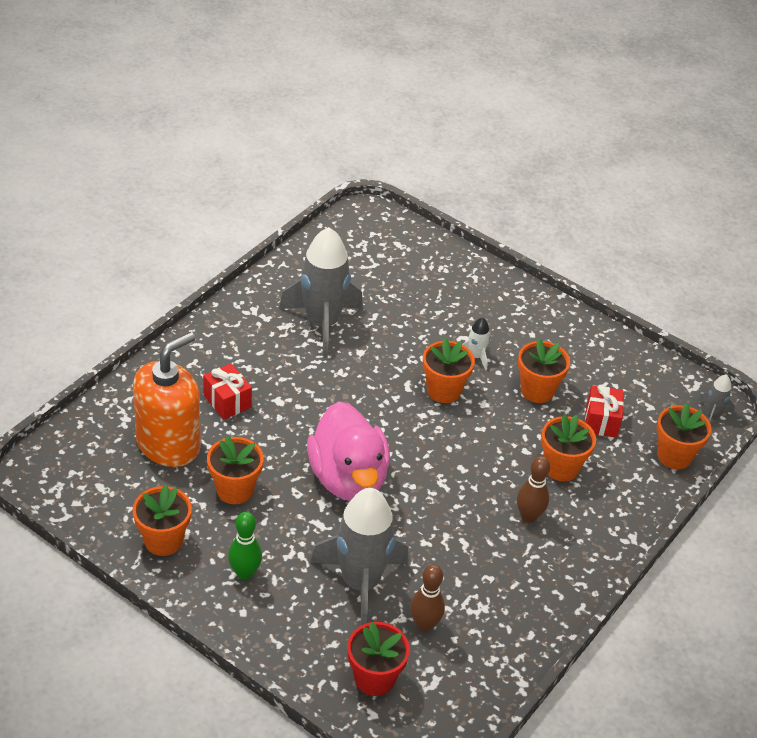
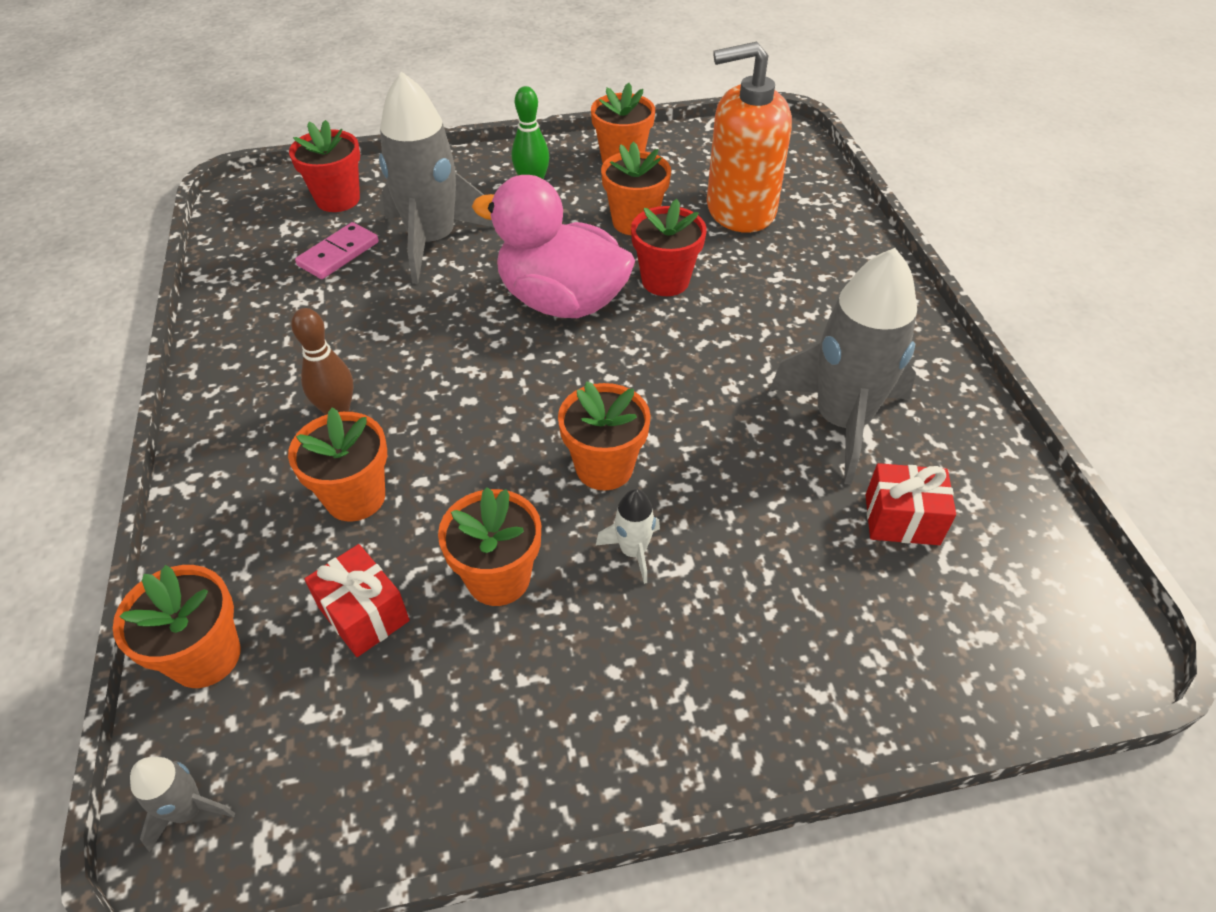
camera: 135 degrees right, 5 degrees up
orange soap dispenser [133,332,201,467] -> orange soap dispenser turned 90 degrees clockwise [707,42,792,233]
red gift [203,363,252,420] -> red gift moved to [866,463,956,545]
brown bowling pin [410,564,445,632] -> pink domino [295,222,379,279]
none -> red flower pot [631,199,707,296]

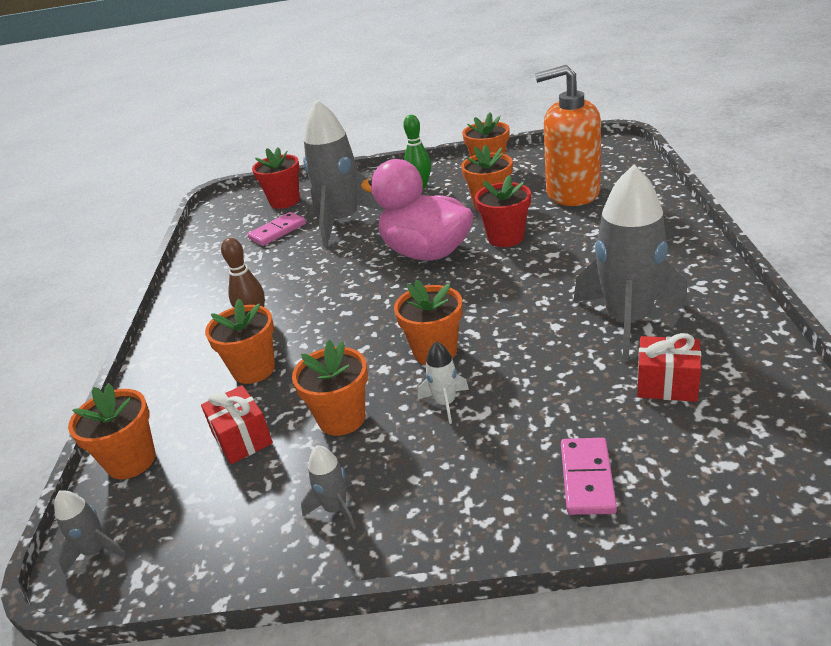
camera: 15 degrees right, 15 degrees down
none -> grey rocket [301,445,356,530]
none -> pink domino [561,438,617,515]

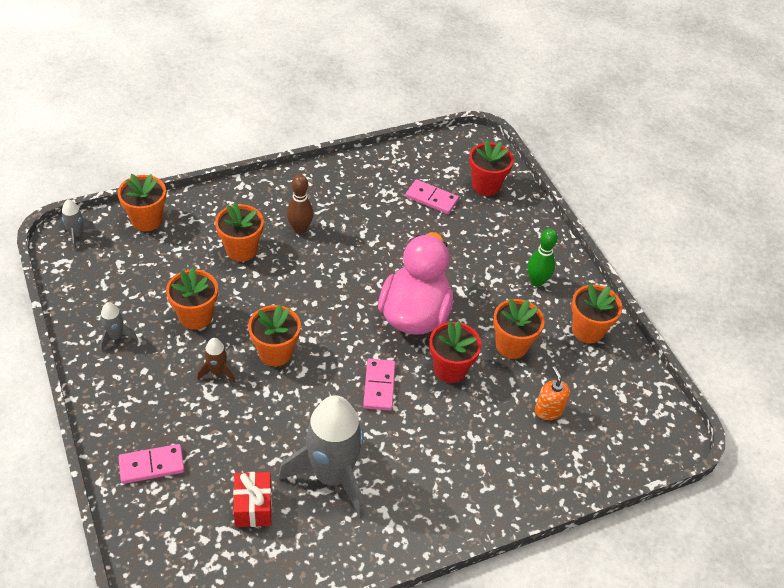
camera: 60 degrees right, 15 degrees up
red gift [201,385,273,464] -> none
grey rocket [303,100,385,246] -> none
white rocket [418,341,469,424] -> brown rocket [197,338,235,382]
orange soap dispenser [535,65,601,206] -> orange soap dispenser [535,366,570,420], size x0.44
none -> pink domino [363,359,395,411]

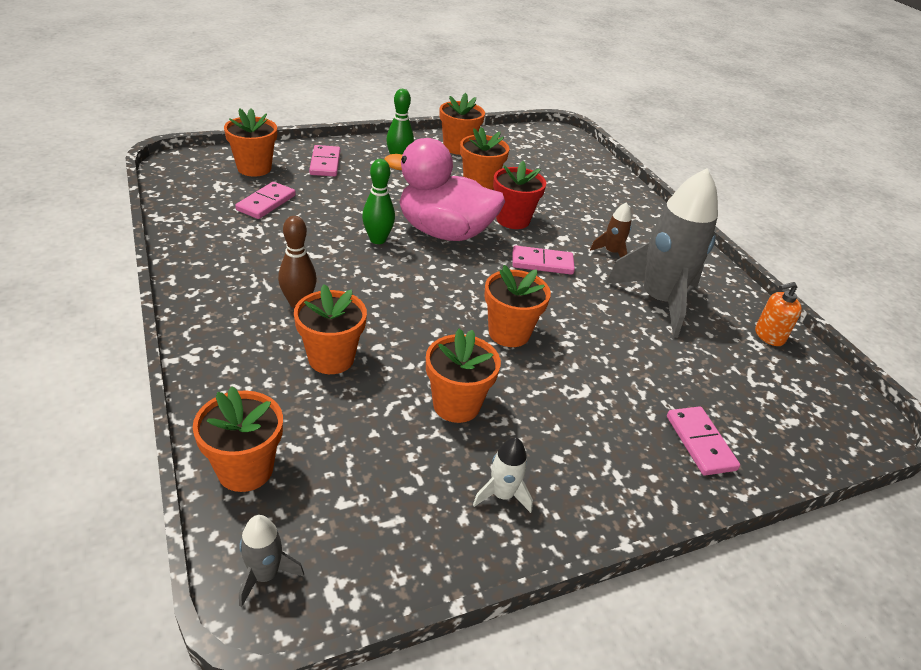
camera: 90 degrees left, 10 degrees down
grey rocket [100,302,137,351] -> white rocket [473,437,533,513]
brown rocket [197,338,235,382] -> brown rocket moved to [590,202,632,258]
red gift [233,472,272,527] -> none
red flower pot [469,140,514,196] -> orange flower pot [224,108,277,177]
orange soap dispenser [535,366,570,420] -> orange soap dispenser moved to [755,282,802,346]
none -> pink domino [309,145,340,176]
none -> green bowling pin [362,159,395,244]

